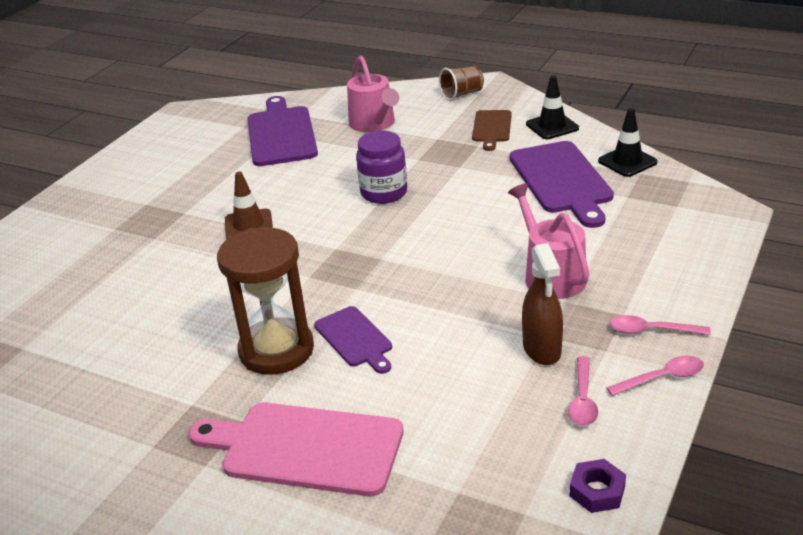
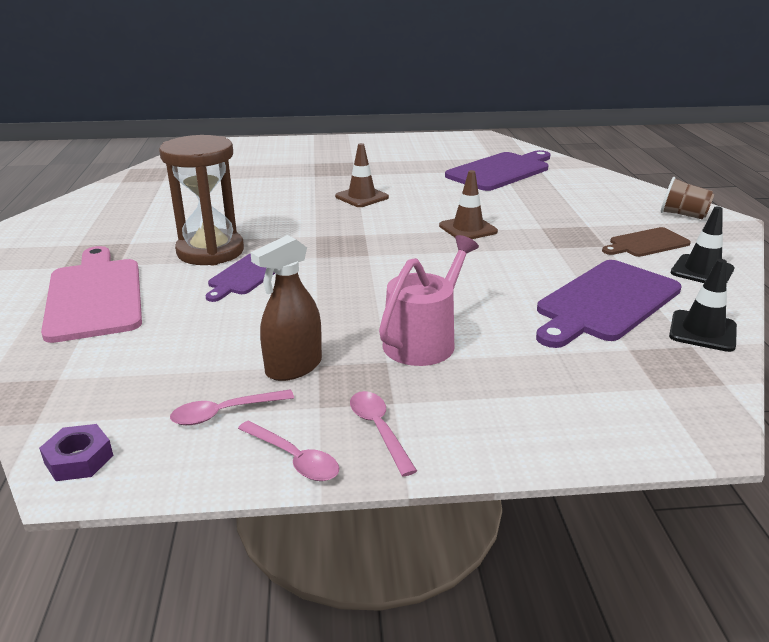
camera: 55 degrees right, 5 degrees down
pink watering can [347,56,399,132] -> none
purple jar [356,131,407,204] -> brown traffic cone [439,170,498,239]

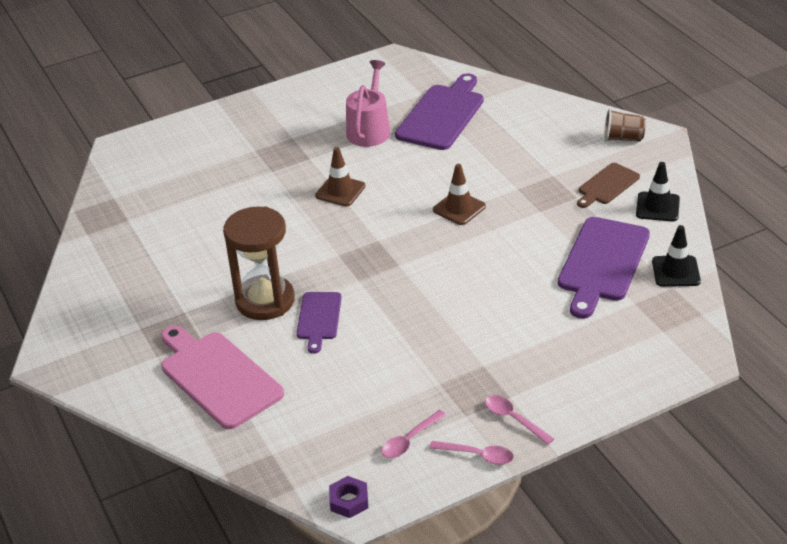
camera: 20 degrees left, 10 degrees up
brown spray bottle [250,235,322,381] -> none
pink watering can [379,235,479,366] -> pink watering can moved to [346,60,390,147]

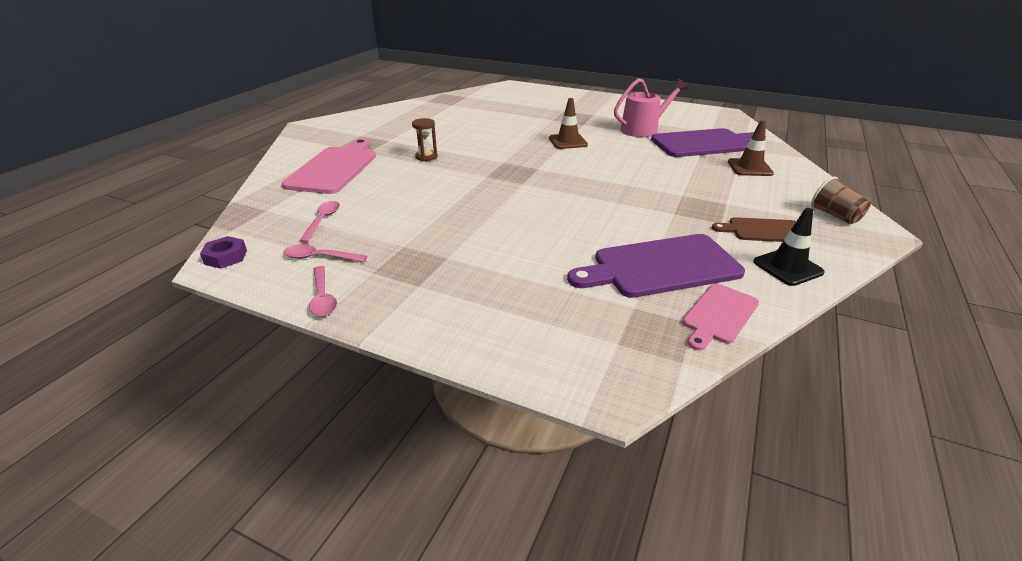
camera: 50 degrees right, 5 degrees down
brown hourglass [223,206,295,320] -> brown hourglass [412,118,438,161], size x0.46
purple cutting board [297,292,342,354] -> none
brown traffic cone [433,164,486,225] -> brown traffic cone moved to [728,120,774,176]
pink spoon [485,395,554,445] -> pink spoon moved to [299,201,340,243]
black traffic cone [652,225,701,287] -> pink cutting board [682,283,759,351]

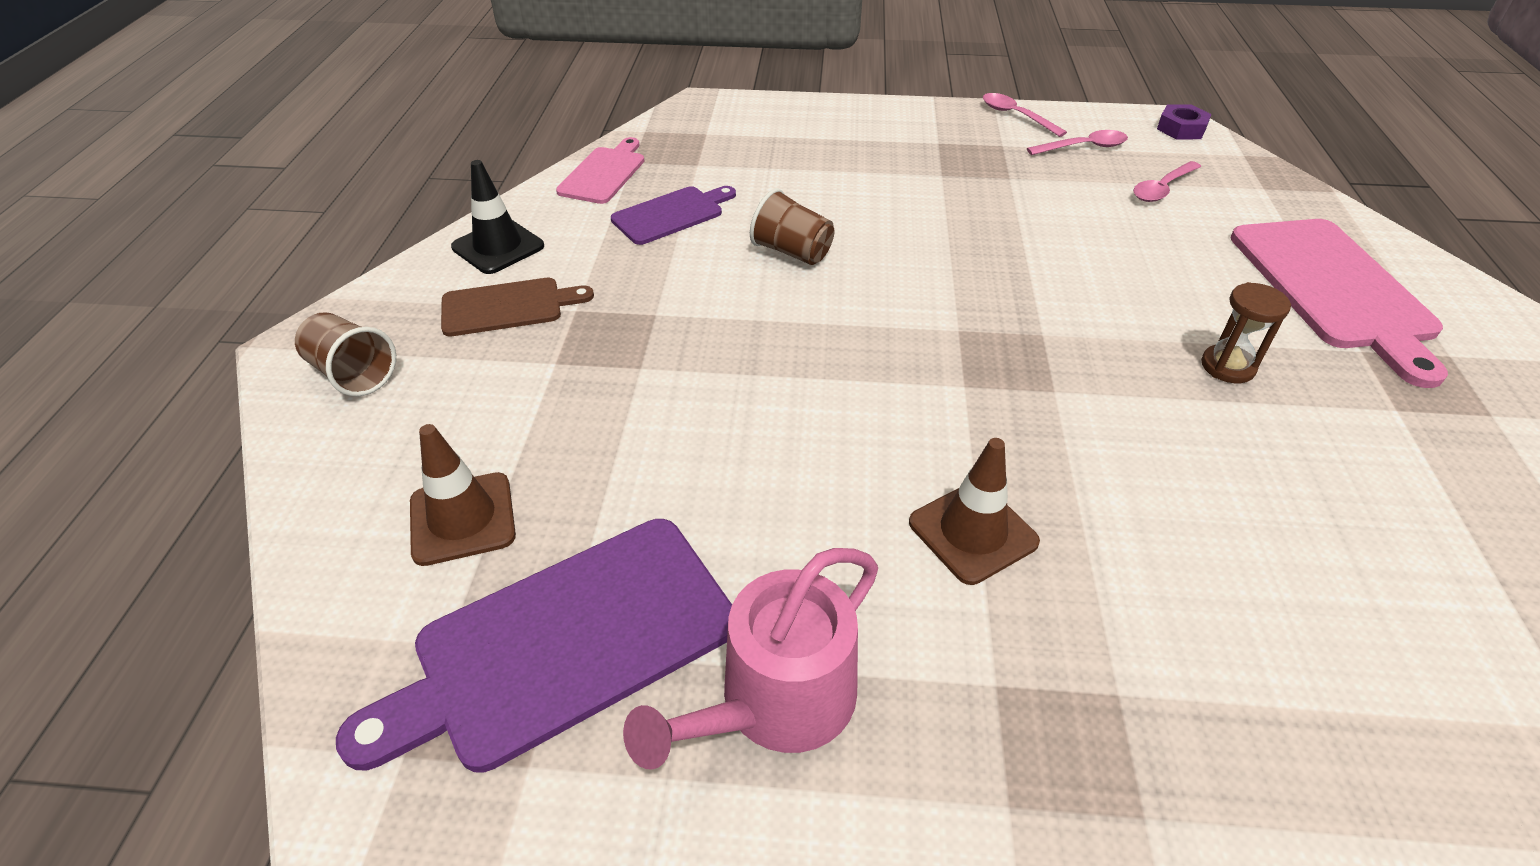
camera: 160 degrees right, 10 degrees up
pink spoon [299,201,340,243] -> pink spoon turned 60 degrees clockwise [1133,161,1201,202]
purple cutting board [567,234,745,298] -> purple cutting board [611,186,736,245], size x0.57
none -> brown cup [750,189,835,265]

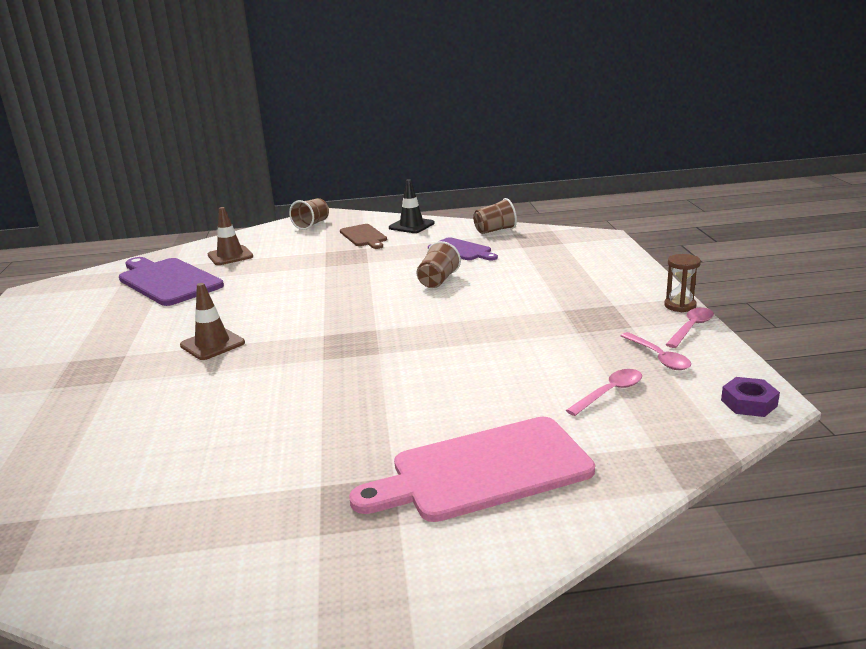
camera: 80 degrees right, 20 degrees down
pink cutting board [556,137,644,204] -> brown cup [473,198,517,234]
pink watering can [623,548,878,770] -> none
pink spoon [1133,161,1201,202] -> pink spoon turned 105 degrees clockwise [566,369,642,416]
brown hourglass [1201,282,1291,383] -> brown hourglass moved to [664,254,701,312]

